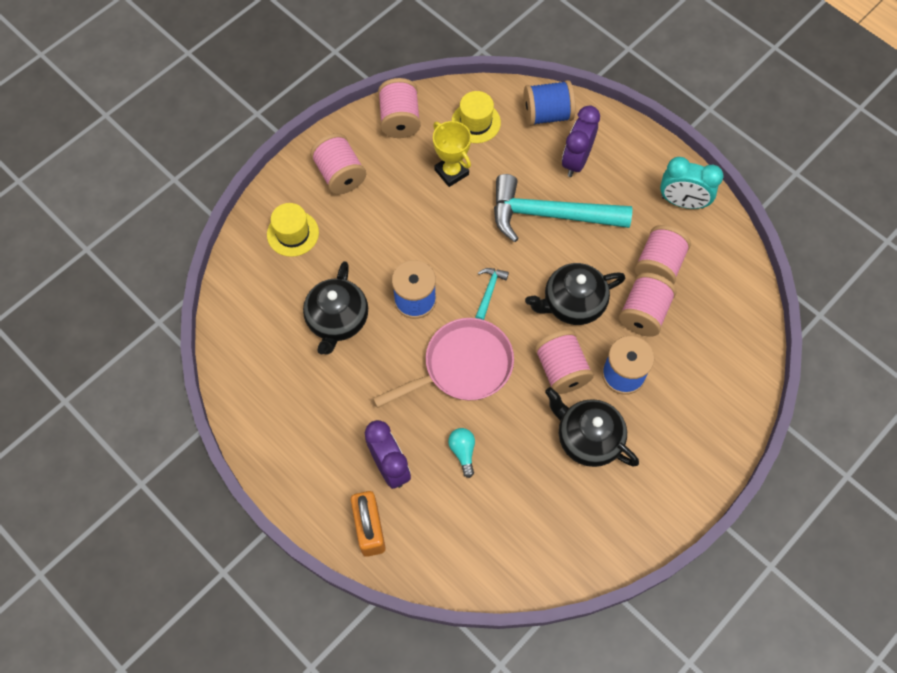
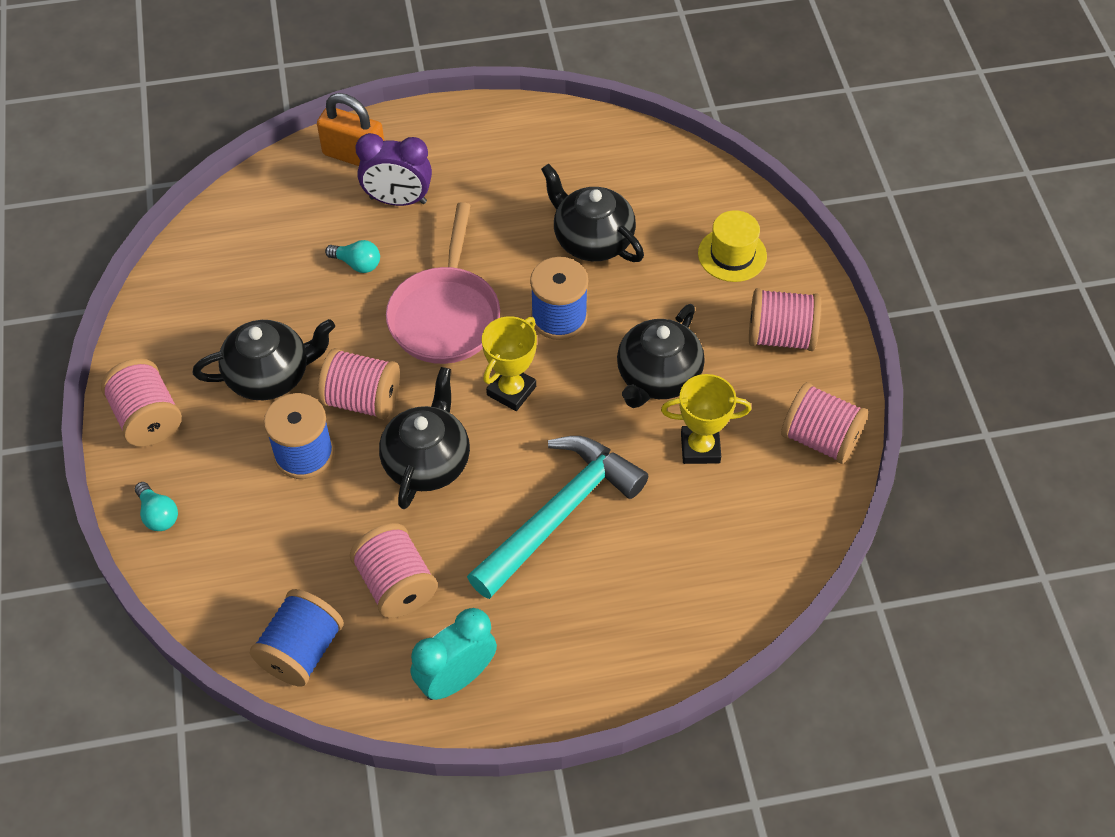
camera: 125 degrees right, 10 degrees down
yellow hat [451,91,501,143] -> none
turquoise hammer [475,268,509,320] -> yellow trophy [482,316,537,411]
blue spool [523,80,575,126] -> blue spool moved to [250,589,344,687]
purple clock [562,105,600,177] -> none
pink spool [619,273,677,337] -> pink spool moved to [101,358,182,447]
none -> turquoise light bulb [135,482,178,531]
none -> black teapot [617,304,705,408]

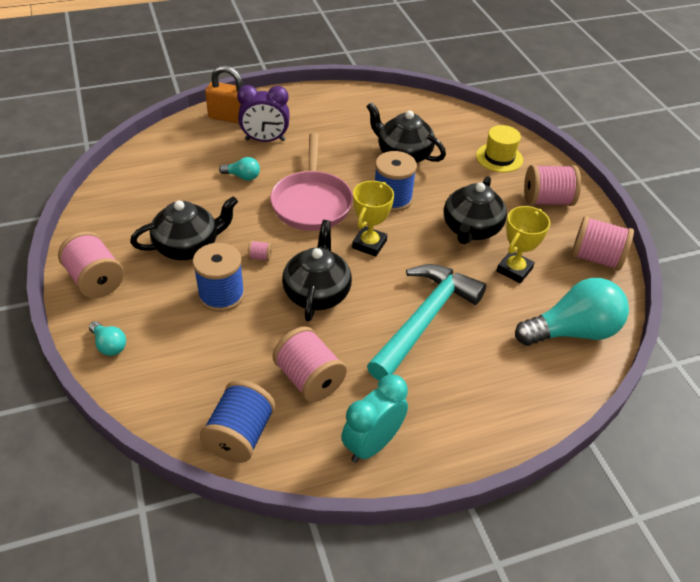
camera: 10 degrees left, 10 degrees down
pink spool [317,348,400,420] -> pink spool [248,241,272,261], size x0.43
yellow trophy [661,374,751,464] -> yellow trophy turned 45 degrees counterclockwise [497,206,550,283]
none -> turquoise light bulb [515,278,629,346]

